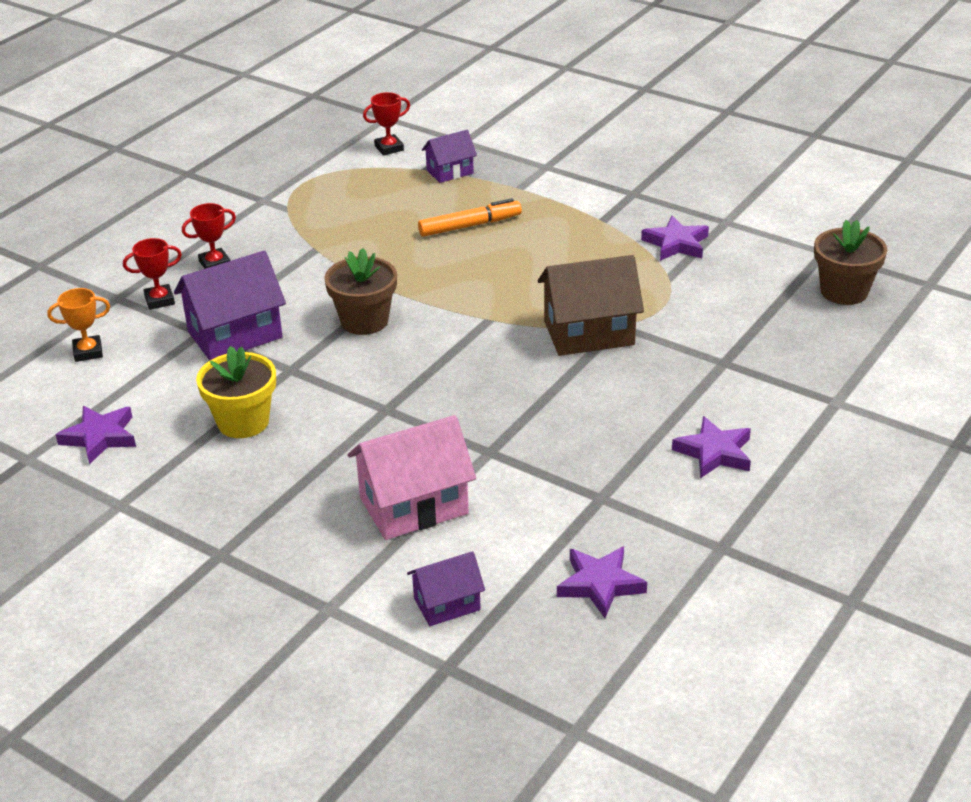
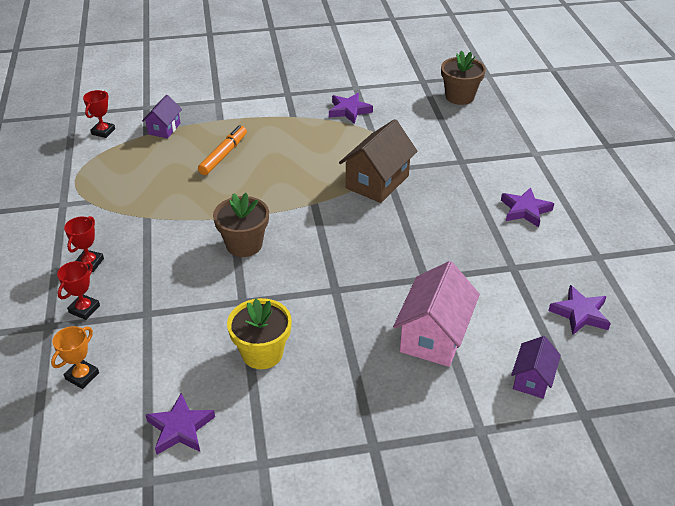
camera: 45 degrees left, 5 degrees up
purple house [174,251,286,361] -> none

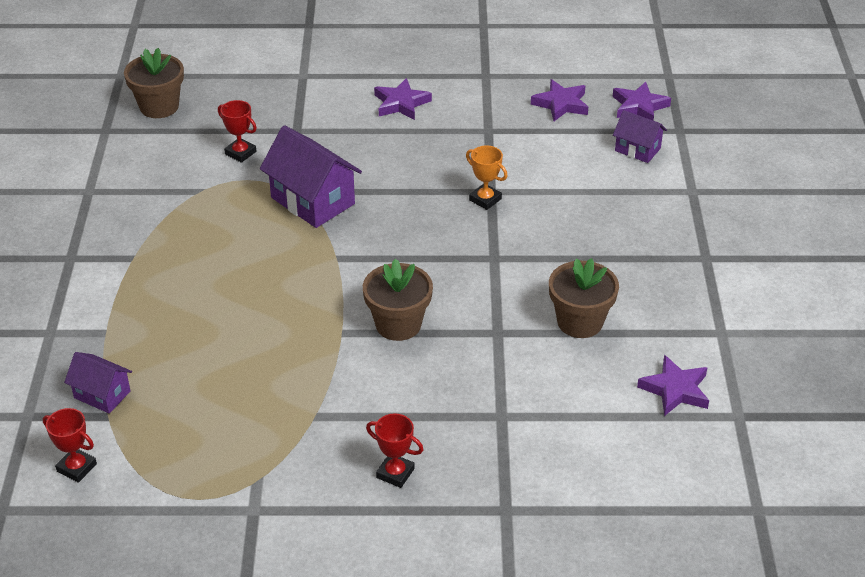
camera: 80 degrees left, 0 degrees up
orange trophy [51,326,99,389] -> orange trophy moved to [466,146,508,210]
red trophy [57,261,100,320] -> red trophy moved to [218,100,257,163]
orange marker [198,125,247,175] -> none
yellow flower pot [227,298,292,369] -> brown flower pot [549,258,619,338]
purple star [329,93,373,124] -> purple star moved to [612,82,671,120]
brown house [339,119,418,203] -> purple house [260,125,362,228]
pink house [393,261,480,367] -> none

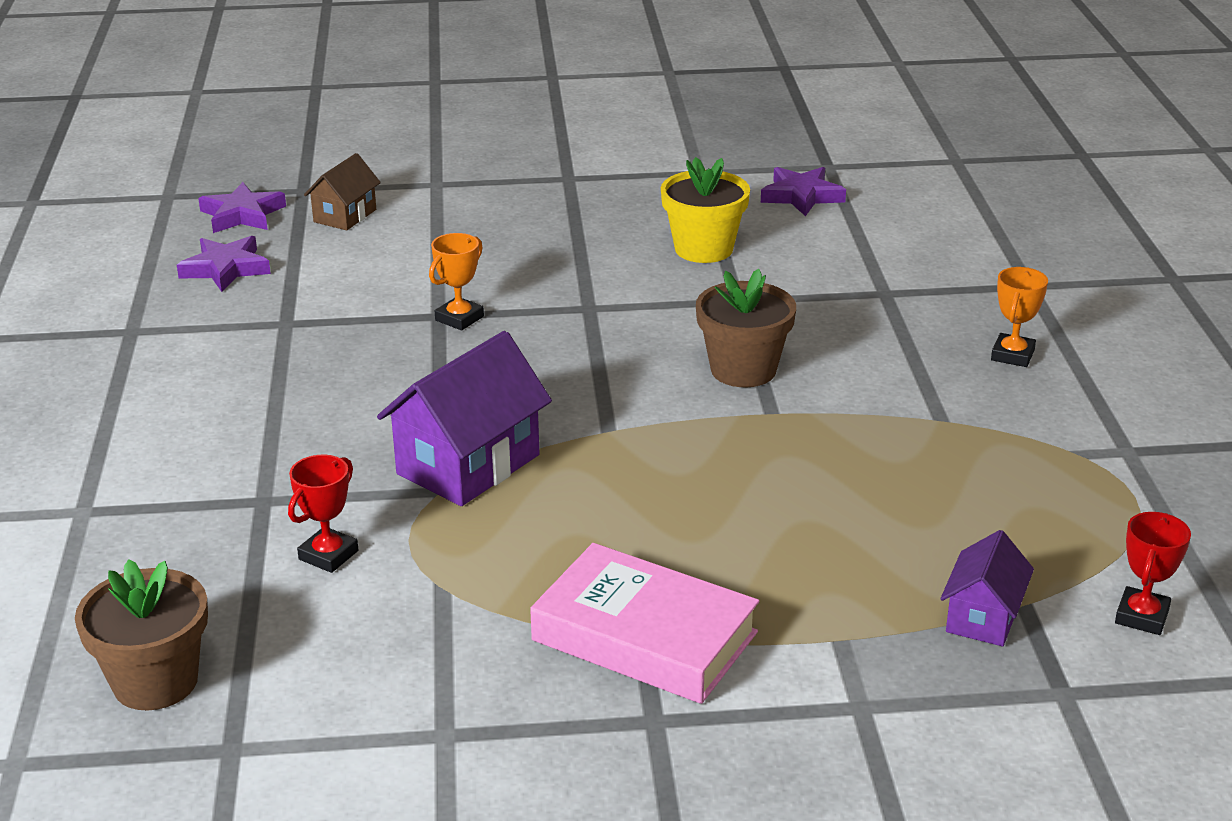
camera: 95 degrees left, 10 degrees down
red trophy [366,413,423,488] -> orange trophy [991,267,1048,367]
purple star [374,78,432,120] -> none
brown flower pot [549,258,619,338] -> yellow flower pot [661,157,750,263]
purple house [613,110,667,163] -> brown house [304,153,381,230]
none -> pink book [530,543,759,704]

